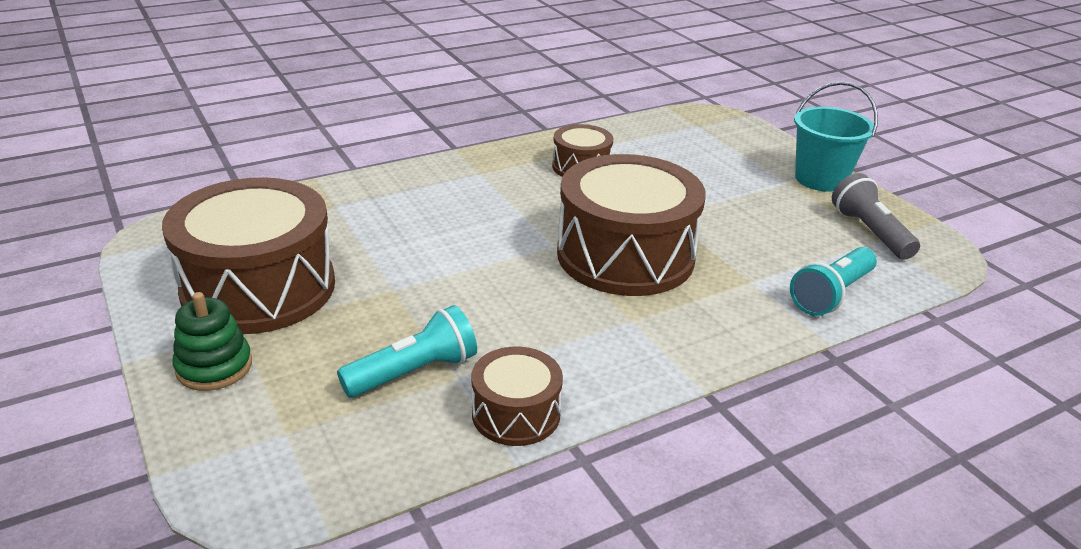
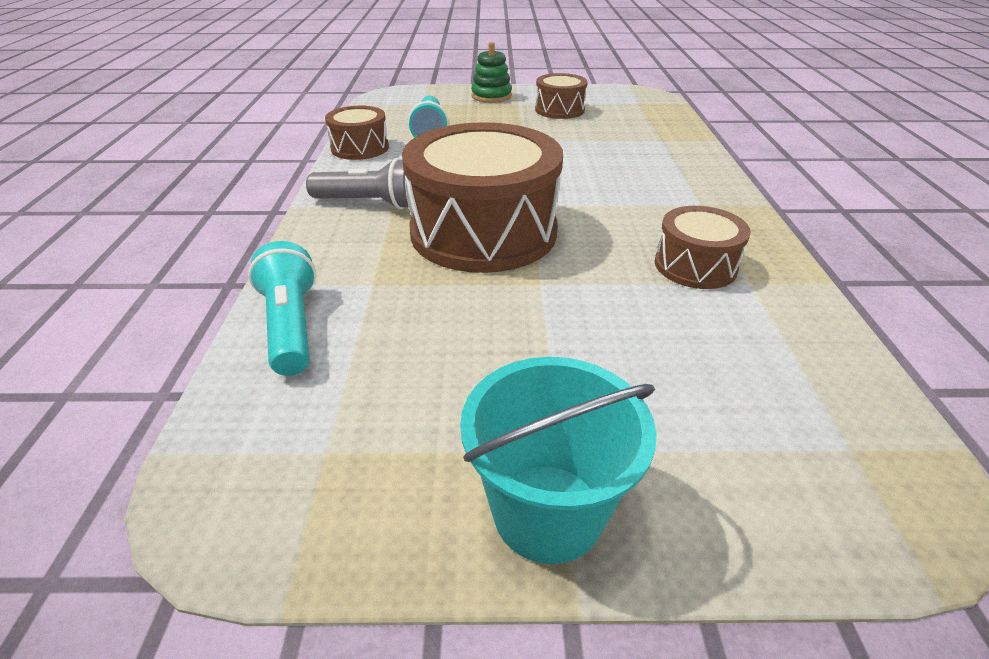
camera: 120 degrees right, 5 degrees up
brown drum [162,177,335,334] -> brown drum [535,73,588,119], size x0.50
grey flashlight [832,173,920,260] -> grey flashlight moved to [306,158,409,209]

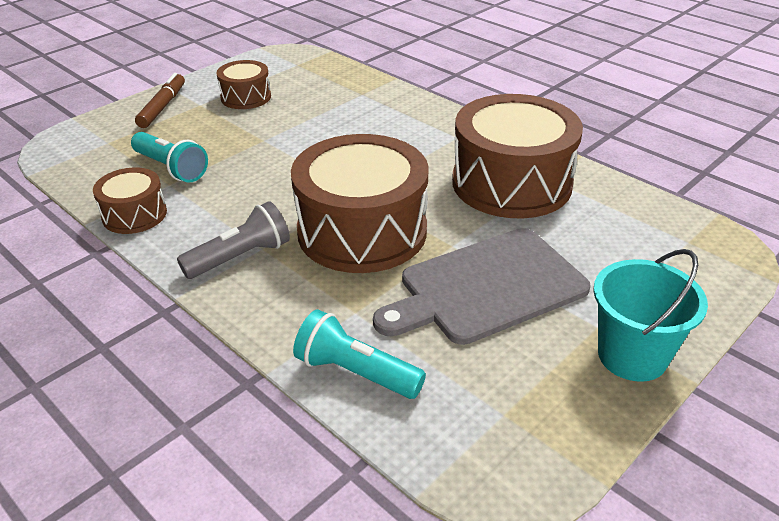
camera: 45 degrees left, 0 degrees up
green stacking toy [471,42,512,103] -> brown marker [135,73,185,128]
brown drum [655,206,751,289] -> brown drum [452,94,583,218], size x1.99
none -> grey cutting board [373,228,590,345]

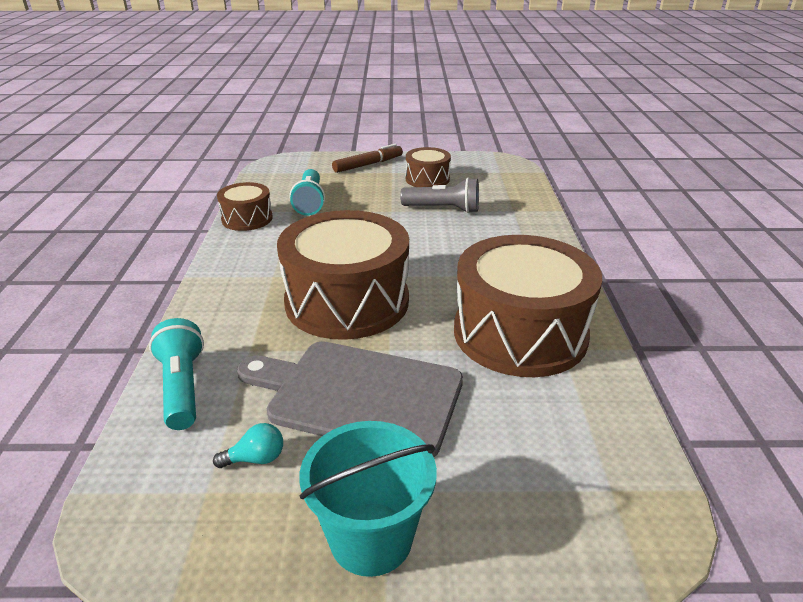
camera: 45 degrees right, 5 degrees down
grey flashlight [177,201,290,279] -> grey flashlight moved to [400,178,479,213]
none -> turquoise light bulb [213,423,283,468]

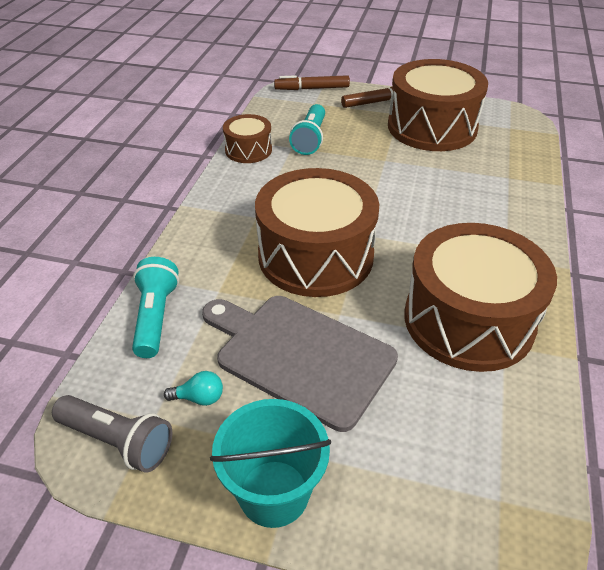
camera: 15 degrees right, 10 degrees up
grey flashlight [400,178,479,213] -> grey flashlight moved to [52,395,172,473]
brown drum [406,147,451,187] -> brown drum [388,59,488,151], size x1.99
none -> brown marker [274,75,350,90]

